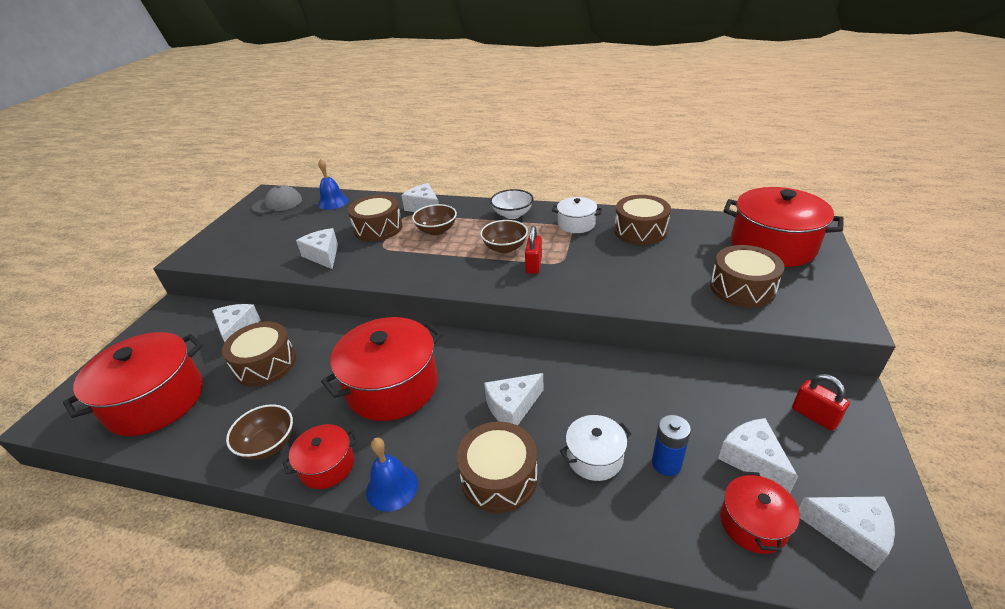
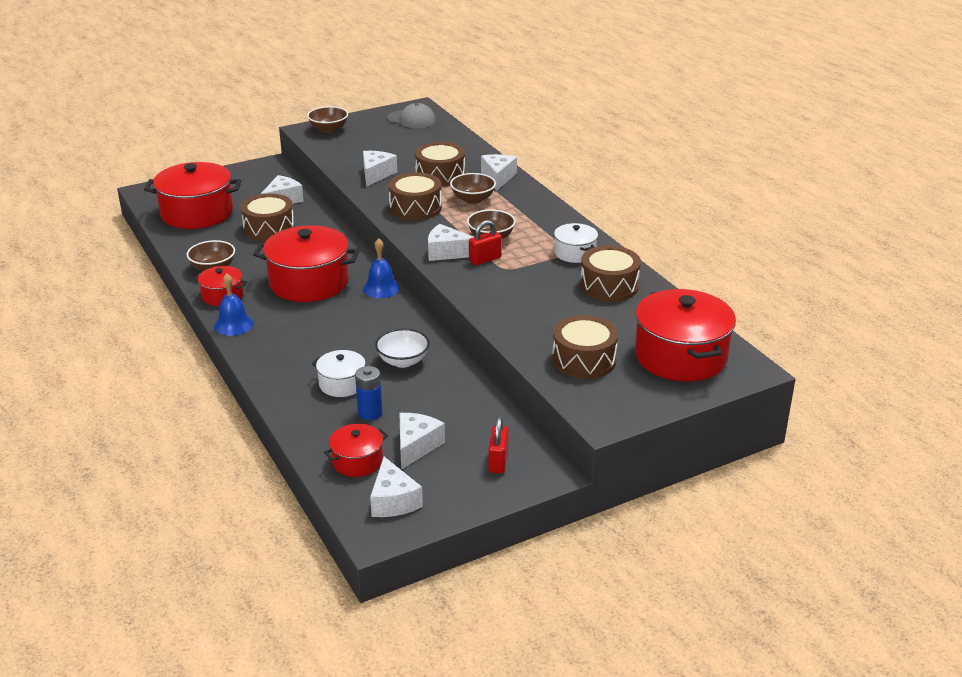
camera: 45 degrees right, 5 degrees down
blue bell [318,159,348,210] -> blue bell moved to [363,238,400,298]
brown drum [457,421,538,513] -> brown drum moved to [389,172,442,220]
white cheese [484,373,544,426] -> white cheese moved to [428,224,473,261]
white bowl [490,189,533,219] -> white bowl moved to [375,329,430,368]
none -> brown bowl [307,106,348,133]

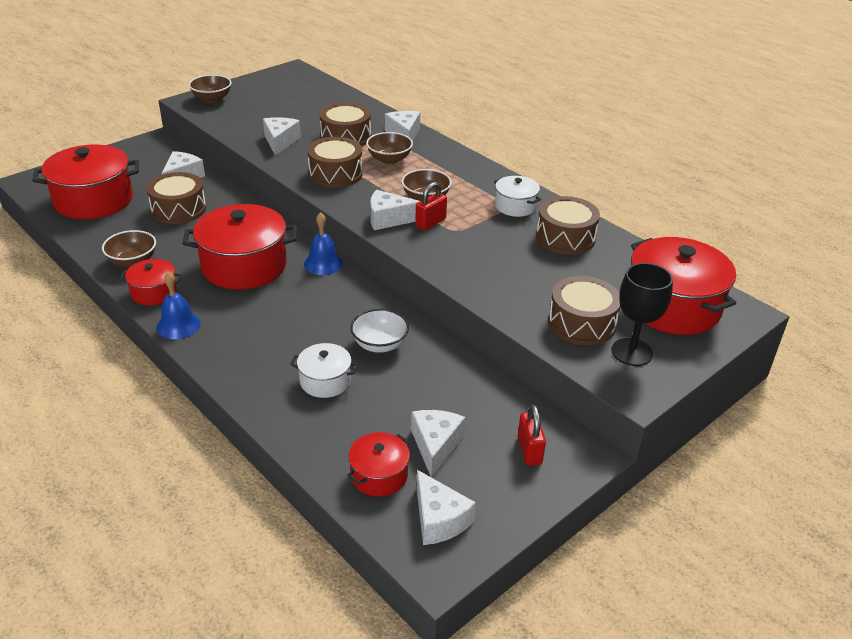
camera: 15 degrees left, 5 degrees up
blue battery [355,366,382,420] -> none
grey cap [387,103,436,128] -> none
none -> black goblet [611,263,673,366]

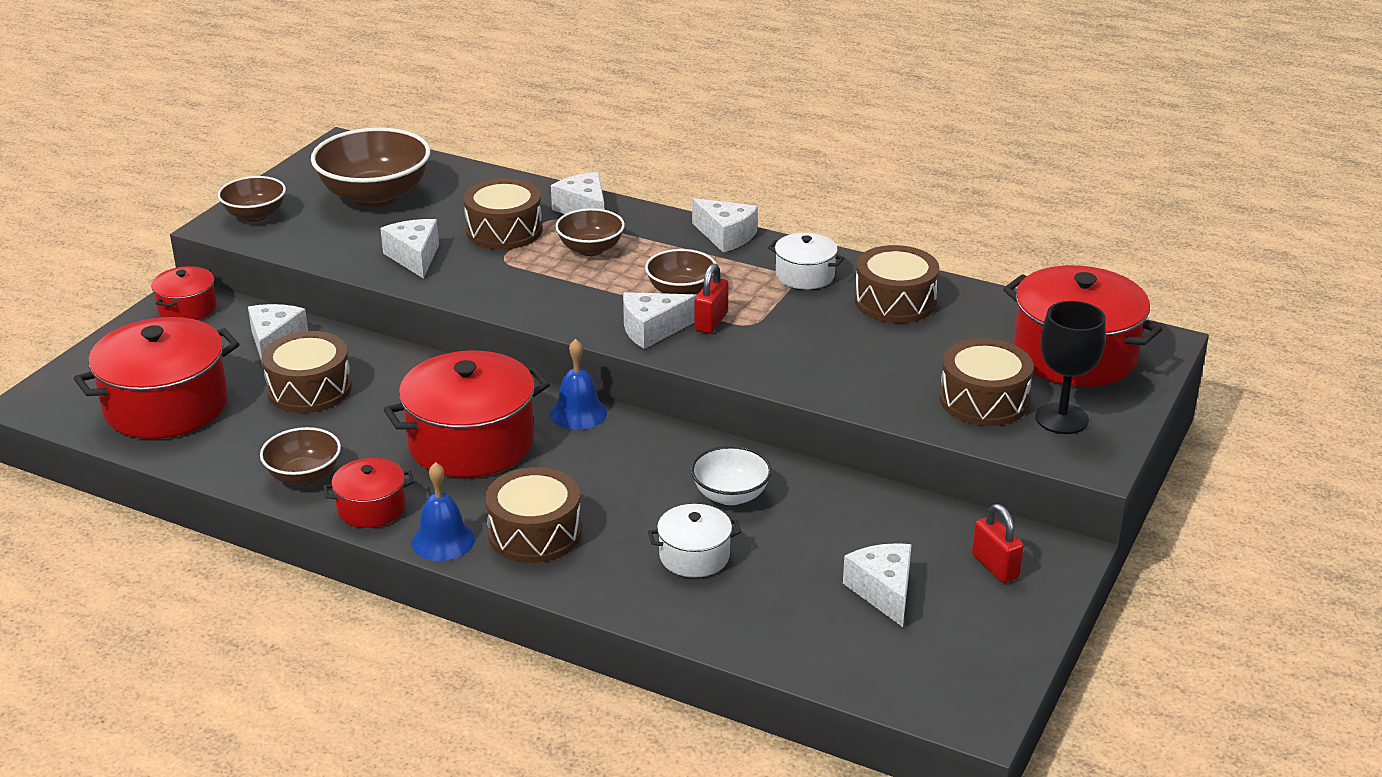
camera: 20 degrees left, 5 degrees down
brown drum [307,137,363,188] -> brown drum moved to [485,467,581,563]
red pot [347,432,410,497] -> red pot moved to [151,266,217,320]
white cheese [417,470,476,545] -> white cheese moved to [692,198,758,252]
none -> brown bowl [311,127,430,207]

